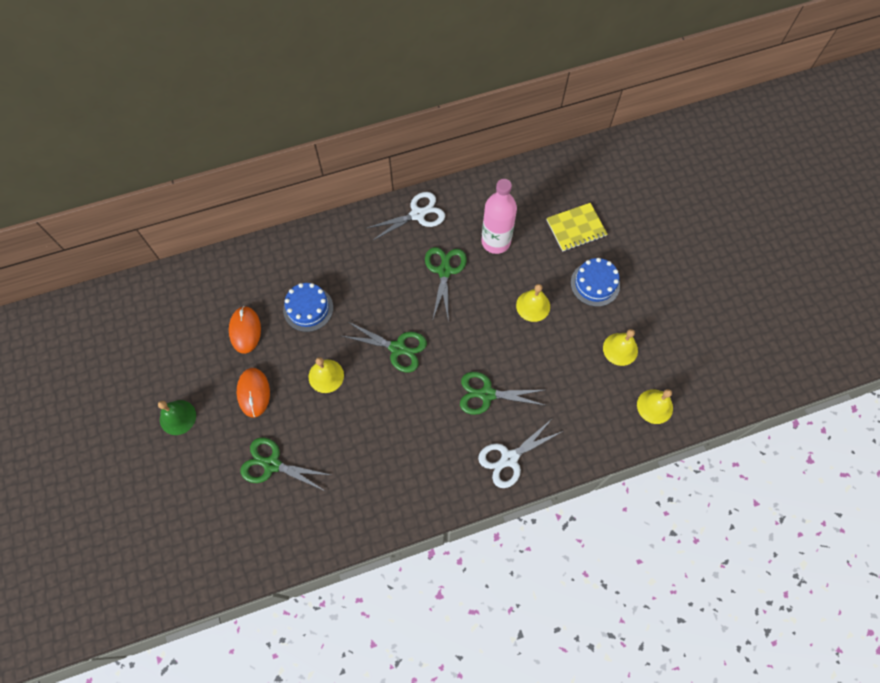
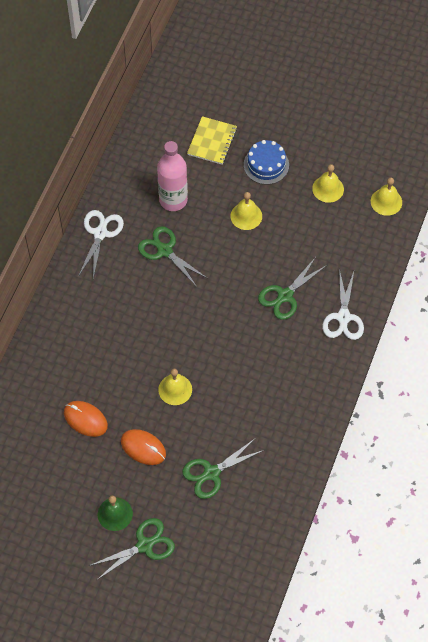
camera: 50 degrees left, 5 degrees down
blue cake [283,283,333,332] -> none
green scissors [342,321,427,372] -> green scissors moved to [89,518,175,580]

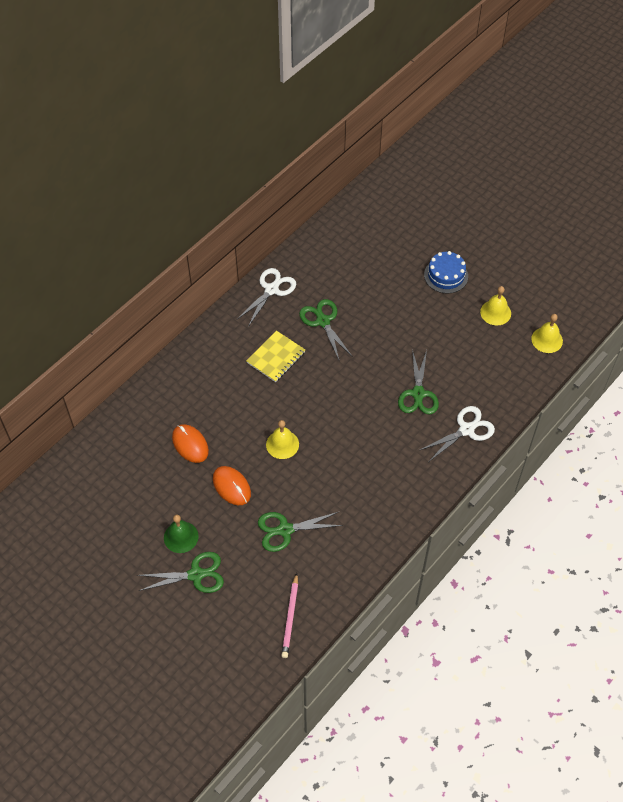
camera: 20 degrees right, 5 degrees down
pink bottle [157,141,188,211] -> none
yellow notebook [187,116,237,165] -> yellow notebook moved to [247,331,305,382]
yellow bell [230,192,262,230] -> none
green scissors [258,257,327,320] -> green scissors turned 60 degrees counterclockwise [398,349,439,414]
white scissors [322,269,364,340] -> white scissors turned 150 degrees counterclockwise [420,406,495,461]
none -> pink pencil [281,573,298,658]

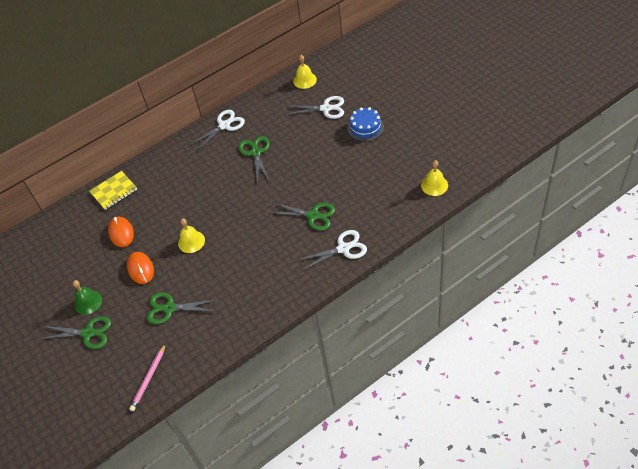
camera: 20 degrees right, 5 degrees down
yellow notebook [247,331,305,382] -> yellow notebook moved to [89,171,137,210]
green scissors [398,349,439,414] -> green scissors turned 90 degrees counterclockwise [270,203,335,231]
yellow bell [480,286,511,325] -> yellow bell moved to [293,55,317,89]
none -> white scissors [286,96,344,119]

